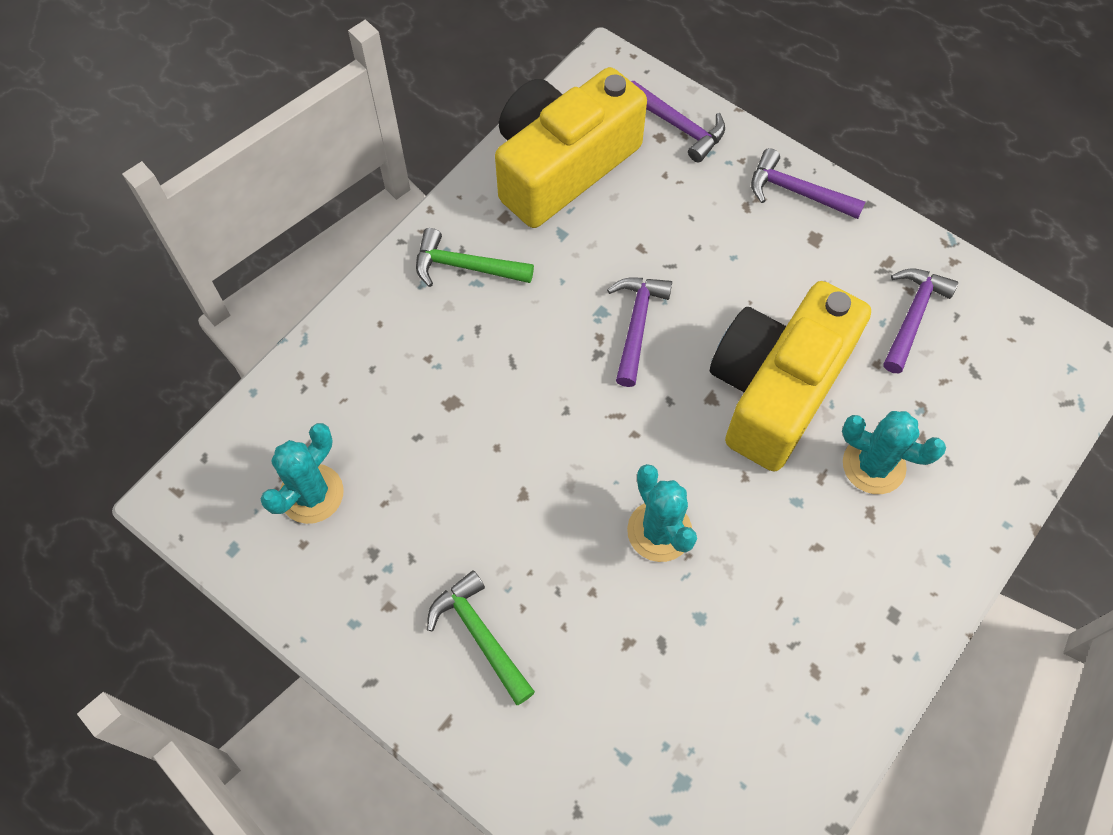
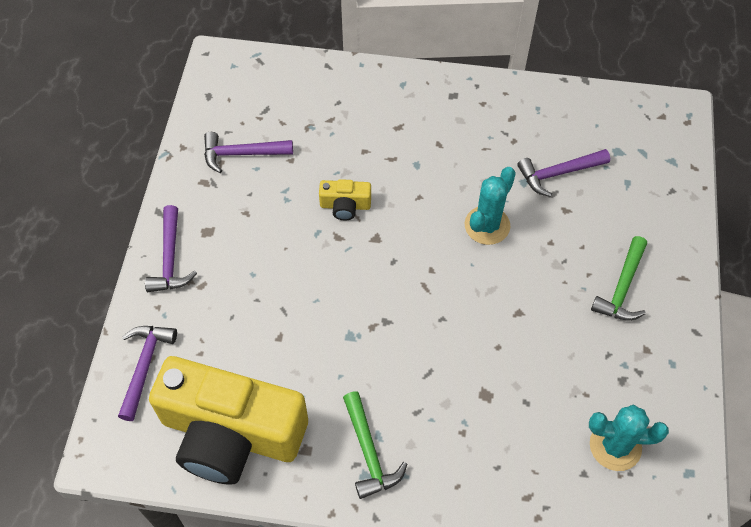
camera: 120 degrees left, 5 degrees down
purple hammer [607,278,672,387] -> purple hammer moved to [517,149,610,197]
yellow camera [710,281,871,471] -> yellow camera [319,179,371,221], size x0.40
turquoise cactus [842,411,946,494] -> none

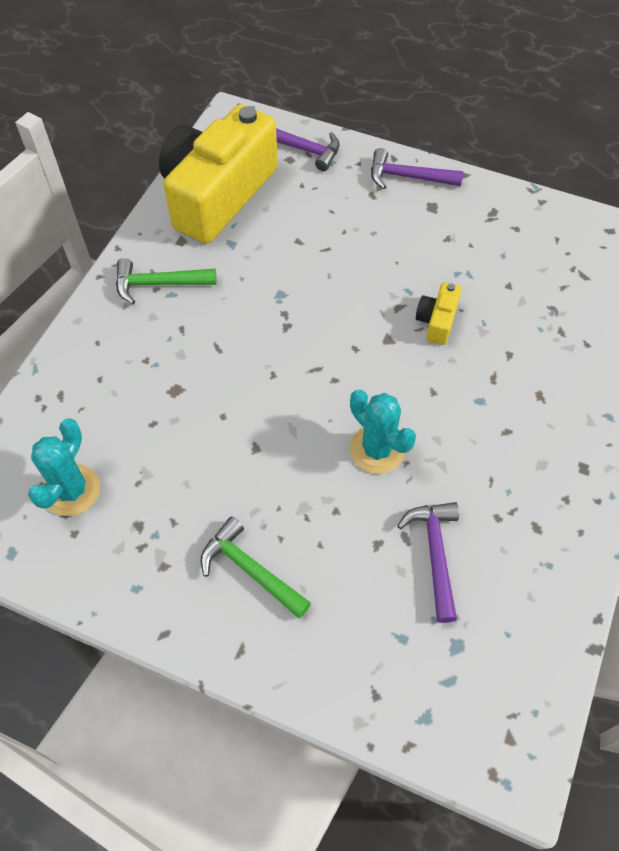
camera: 105 degrees right, 0 degrees up
purple hammer [204,132,293,173] -> none

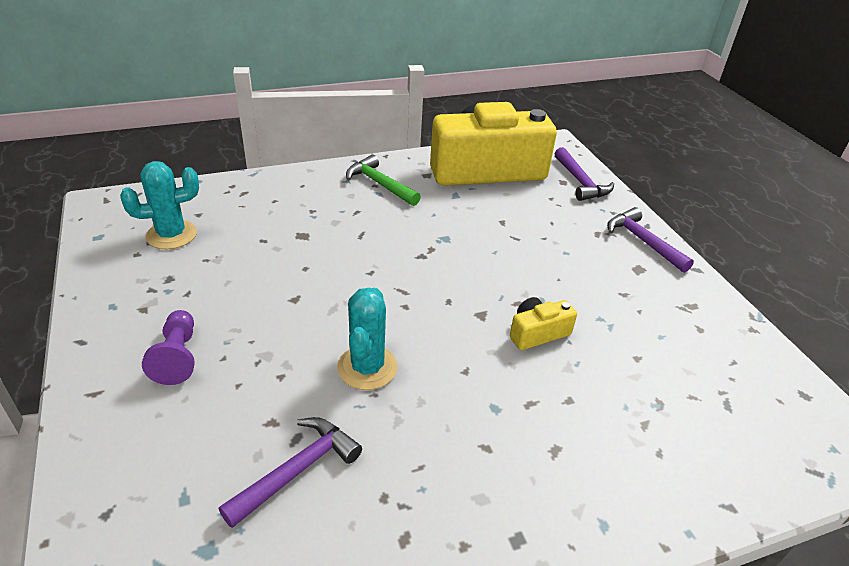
camera: 45 degrees right, 20 degrees down
green hammer [201,516,311,619] -> purple pawn [142,310,195,385]

